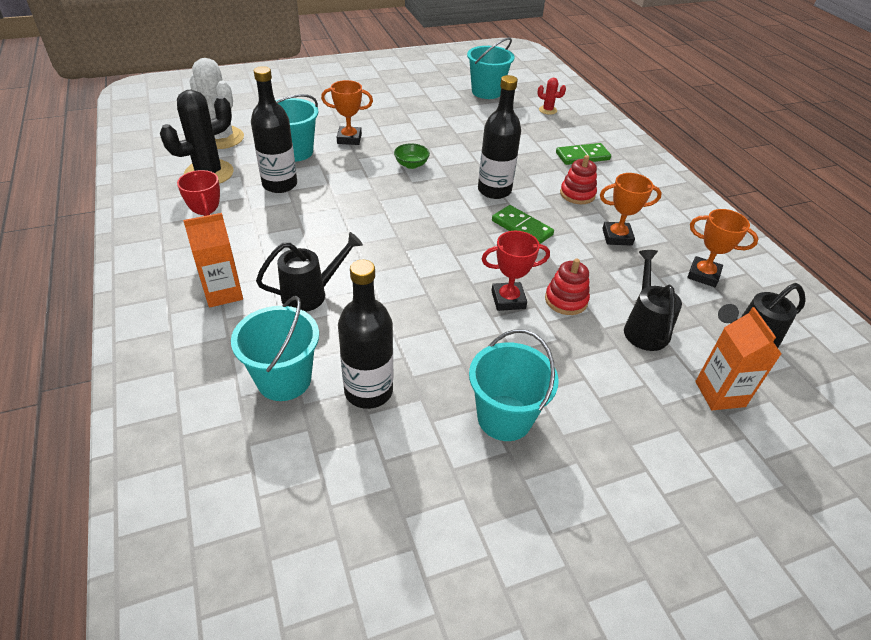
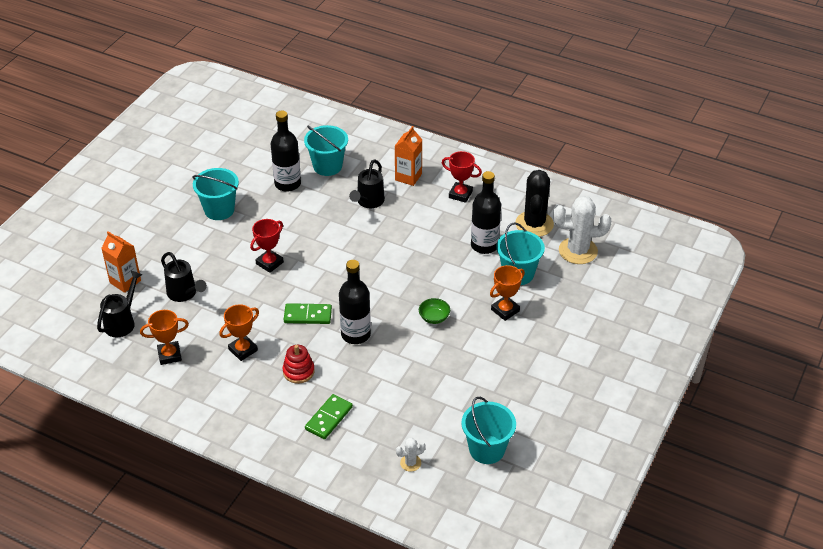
camera: 140 degrees right, 0 degrees up
red cactus [537,78,566,115] -> white cactus [396,438,426,472]
red stacking toy [545,259,590,315] -> none

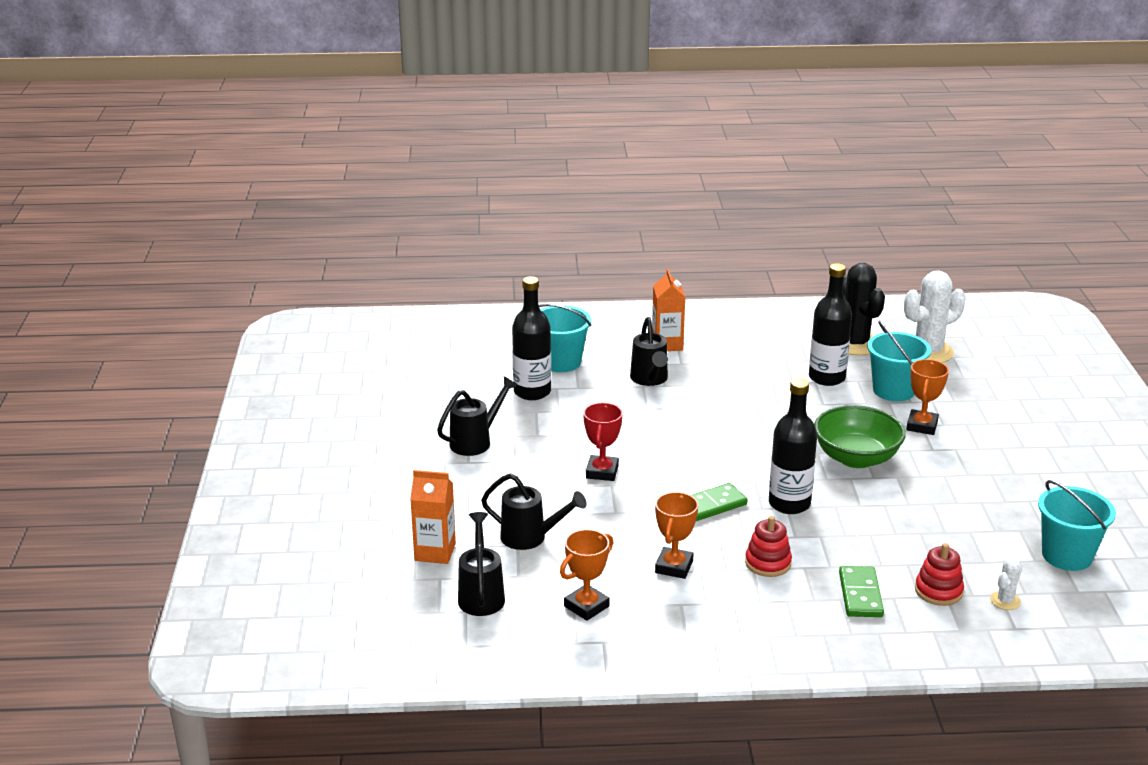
camera: 30 degrees left, 15 degrees down
turquoise bucket [192,168,239,220] -> black watering can [437,376,517,456]
green bowl [419,298,450,324] -> green bowl [814,405,906,468], size x2.08
red trophy [442,151,482,203] -> none
none -> red stacking toy [915,543,964,606]

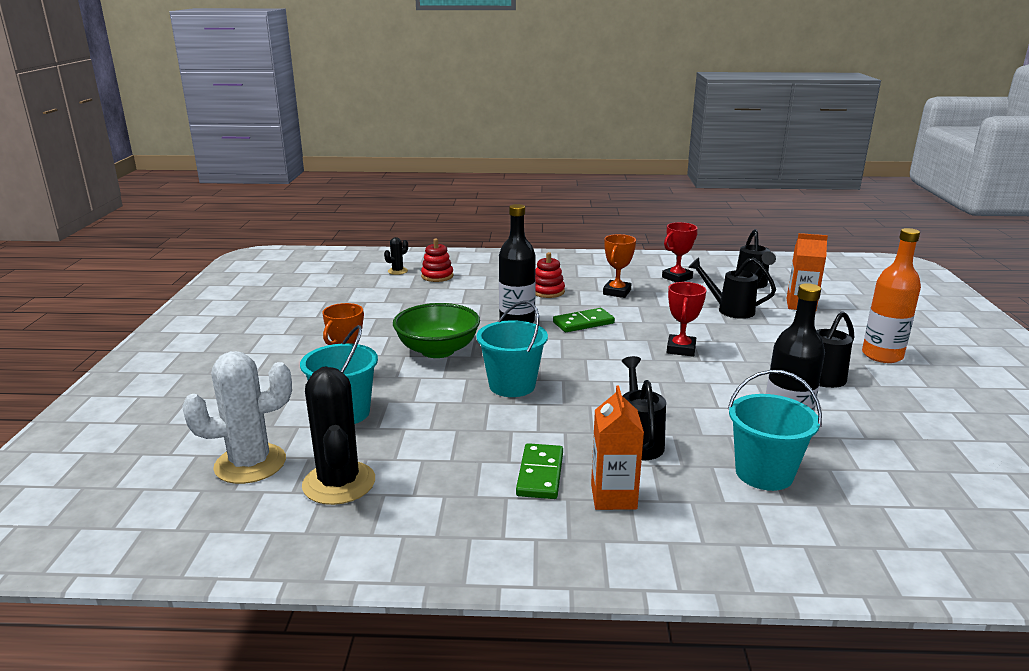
camera: 175 degrees left, 5 degrees down
orange trophy [560,529,613,621] -> red trophy [662,222,697,282]
black bottle [809,263,852,386] -> none
green domino [839,566,884,617] -> green domino moved to [516,443,563,499]
white cactus [990,556,1022,610] -> black cactus [384,237,408,275]
turquoise bucket [1038,480,1116,571] -> turquoise bucket moved to [476,301,548,397]
none -> orange bottle [862,228,921,363]

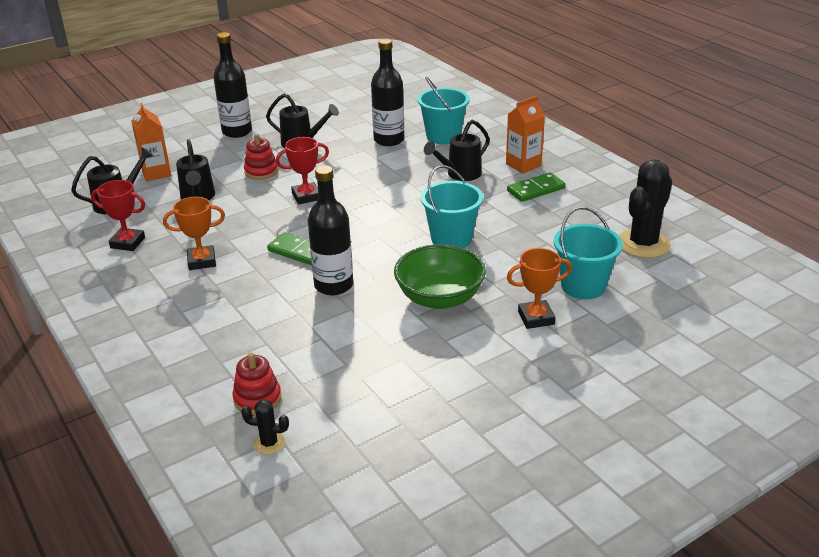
camera: 125 degrees left, 10 degrees up
white cactus [182,351,292,484] -> none
red stacking toy [535,252,565,298] -> red stacking toy moved to [244,134,278,180]
orange bottle [862,228,921,363] -> black bottle [213,32,252,138]

